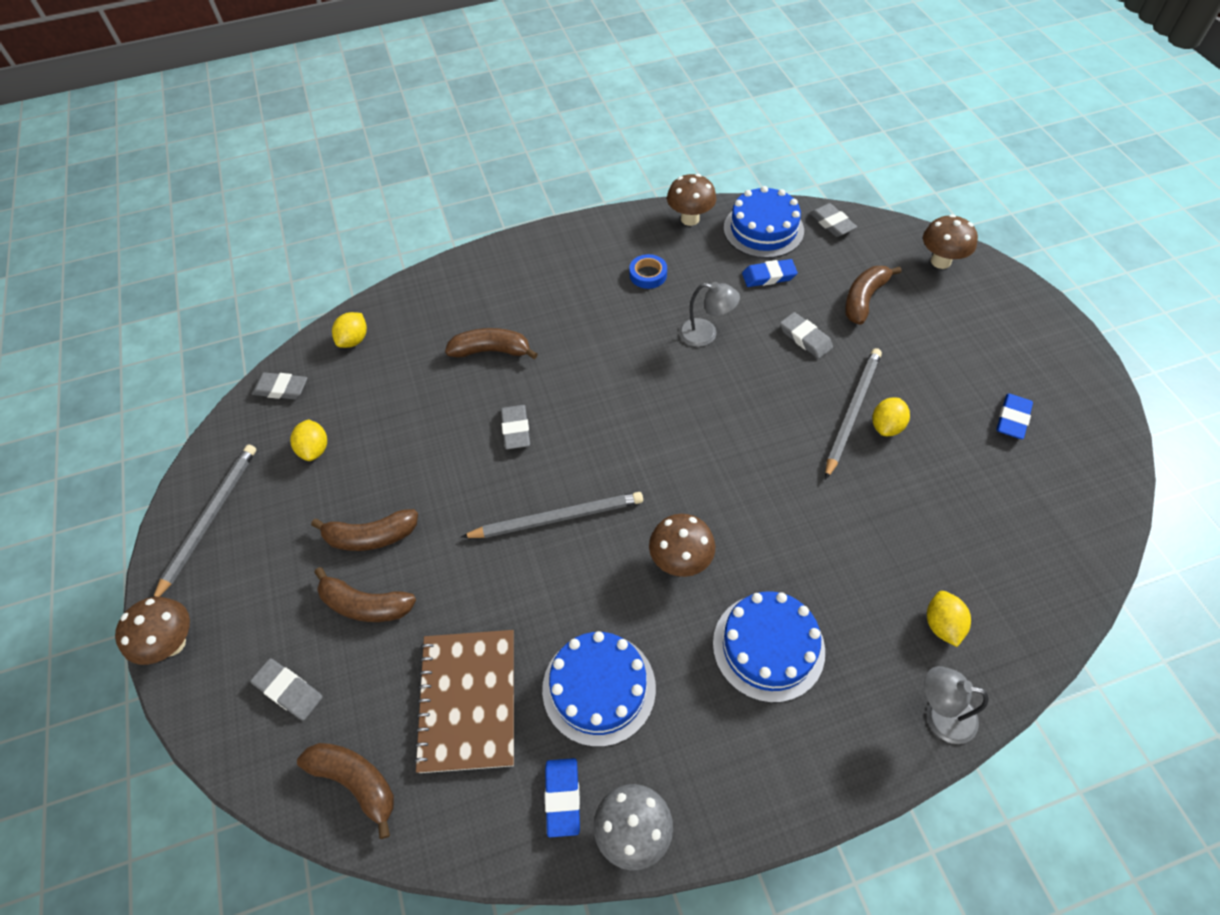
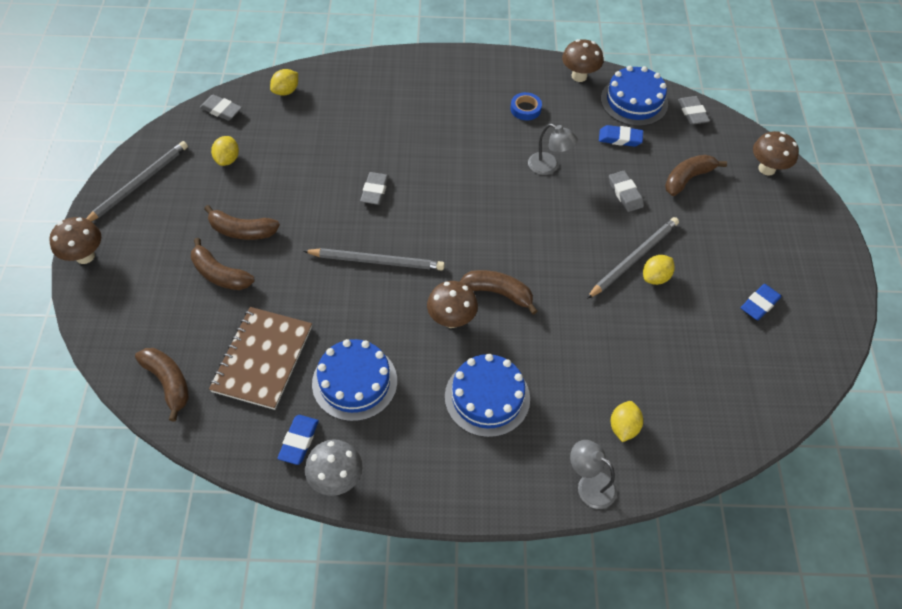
camera: 15 degrees right, 0 degrees up
grey eraser [250,658,323,720] -> none
brown banana [445,328,538,359] -> brown banana moved to [460,270,537,315]

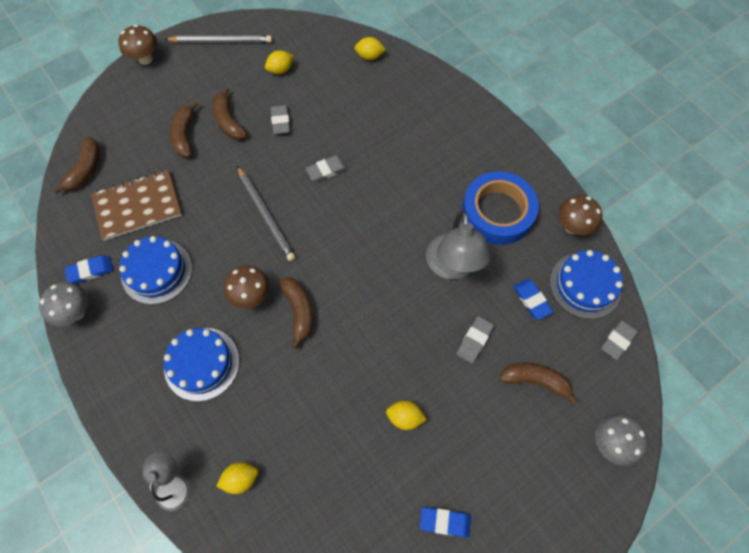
camera: 55 degrees right, 10 degrees up
grey eraser [200,95,242,121] -> grey eraser moved to [271,105,290,134]
blue tape [510,92,542,120] -> blue tape [462,171,539,245], size x2.37
grey lamp [528,124,578,175] -> grey lamp [426,210,491,279], size x1.71
grey pencil [587,217,679,299] -> none
brown mushroom [753,131,799,176] -> grey mushroom [595,414,647,466]

